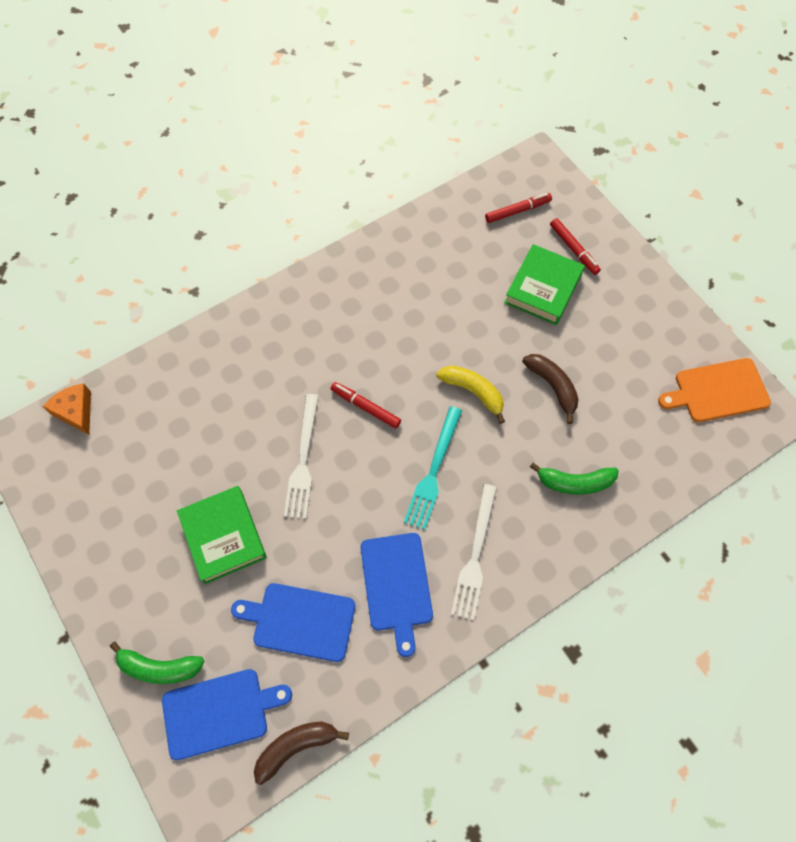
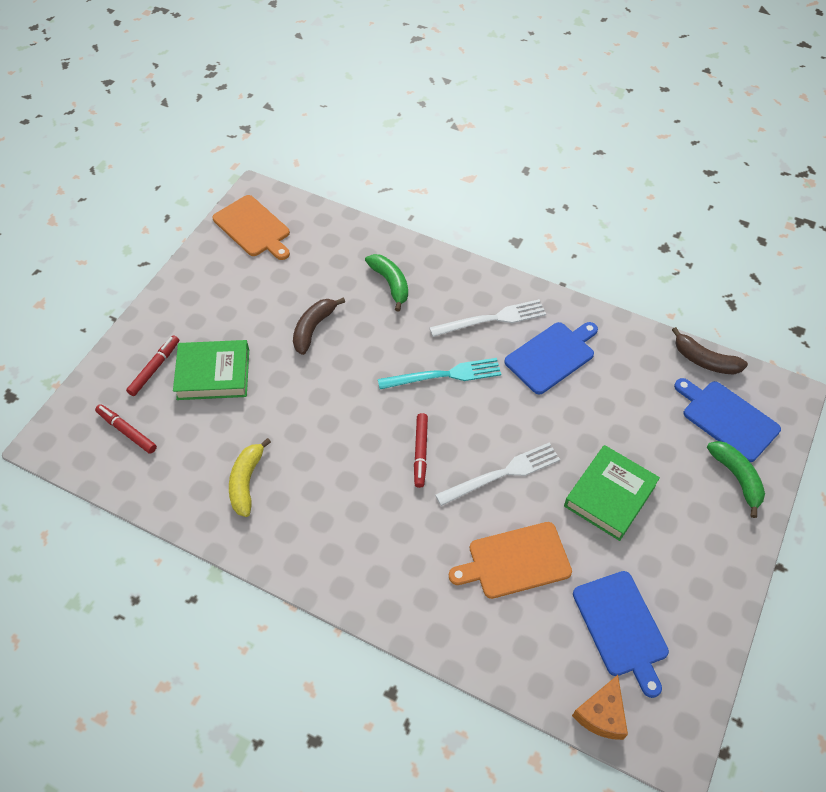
camera: 120 degrees left, 10 degrees down
blue cutting board [231,583,355,662] -> blue cutting board moved to [573,571,669,698]
yellow banana [436,366,505,424] -> yellow banana moved to [229,438,271,517]
none -> orange cutting board [449,522,572,599]

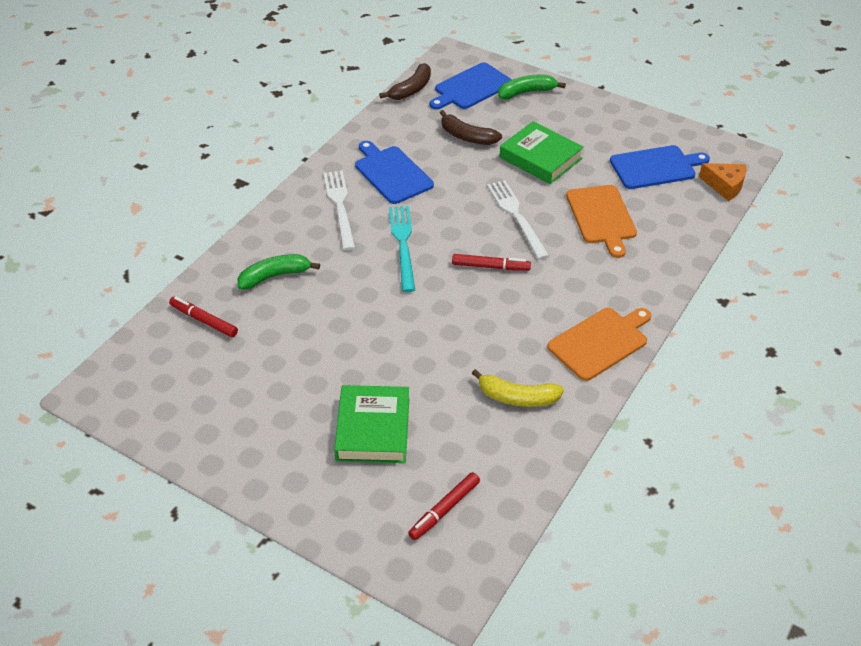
camera: 85 degrees left, 10 degrees down
red marker [126,335,179,396] -> red marker moved to [169,296,238,338]
orange cutting board [212,195,290,260] -> orange cutting board moved to [547,308,651,381]
brown banana [293,297,345,355] -> brown banana moved to [440,110,502,145]

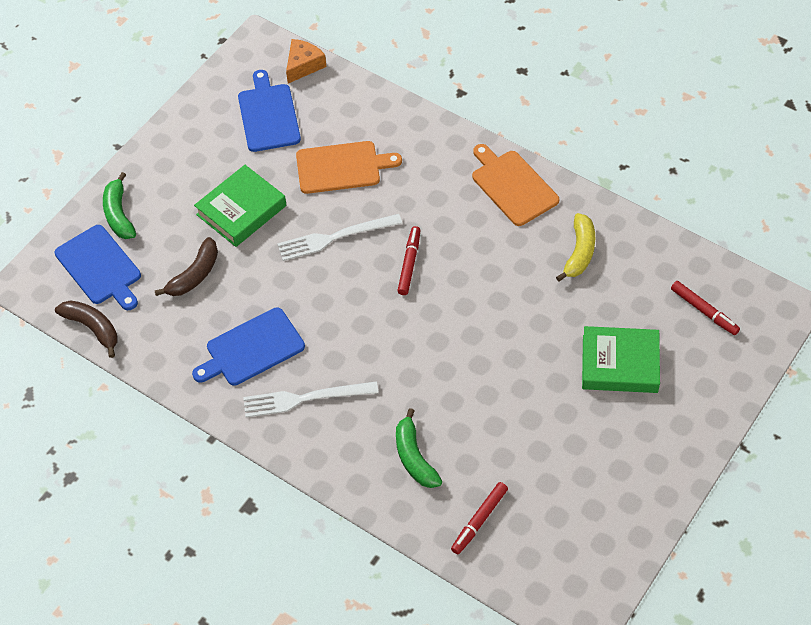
camera: 85 degrees left, 10 degrees up
turquoise fork [389,206,415,292] -> none

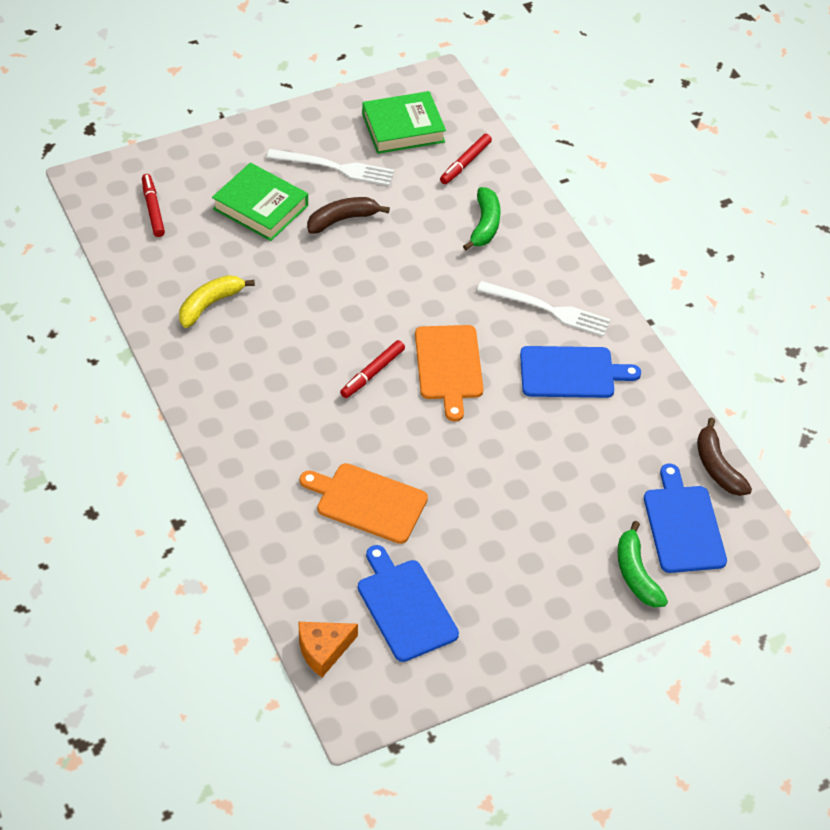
camera: 155 degrees left, 5 degrees down
green banana [103,172,136,239] -> green banana turned 150 degrees clockwise [618,521,668,607]
brown banana [155,237,218,296] -> brown banana moved to [307,197,390,234]
green book [194,165,286,247] -> green book moved to [362,91,446,154]
blue cutting board [238,70,301,152] -> blue cutting board turned 135 degrees clockwise [358,545,459,662]
white fork [277,214,402,261] -> white fork moved to [267,149,394,186]
red marker [451,482,508,554] -> red marker turned 150 degrees clockwise [440,134,492,184]
orange cutting board [472,144,559,226] -> orange cutting board moved to [415,325,484,422]

